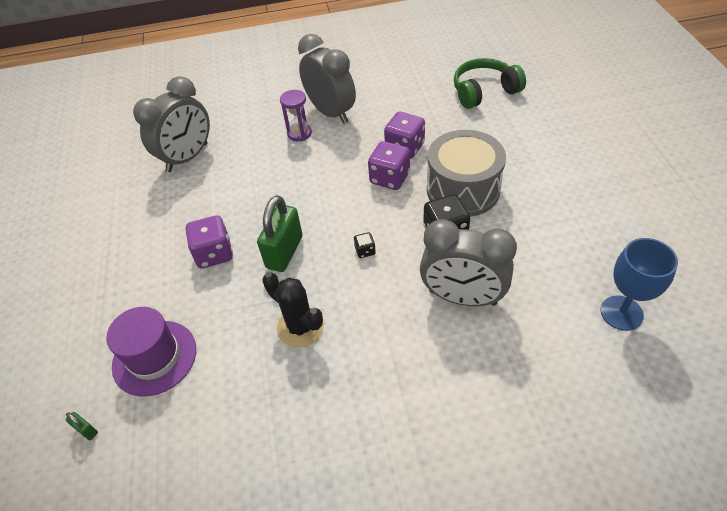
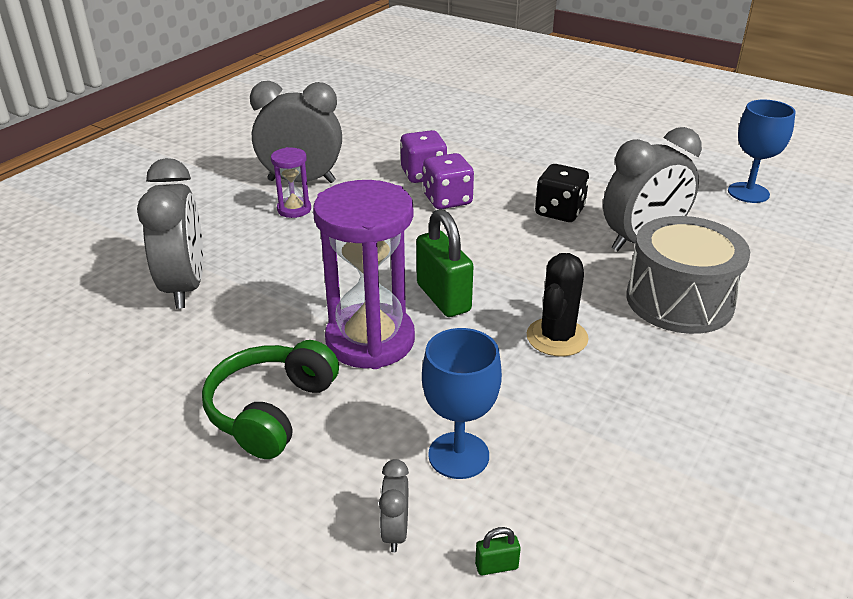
camera: 50 degrees left, 15 degrees down
purple hat [106,307,196,396] -> blue goblet [422,328,502,479]
purple dice [186,215,233,268] -> purple hourglass [313,180,415,369]
black cactus [262,272,324,348] -> black cactus turned 60 degrees counterclockwise [527,253,589,356]
black dice [354,232,376,258] -> none
grey drum [427,130,506,217] -> grey drum moved to [626,216,750,334]
green headphones [454,58,526,109] -> green headphones moved to [202,340,339,459]
none -> grey clock [379,459,409,552]

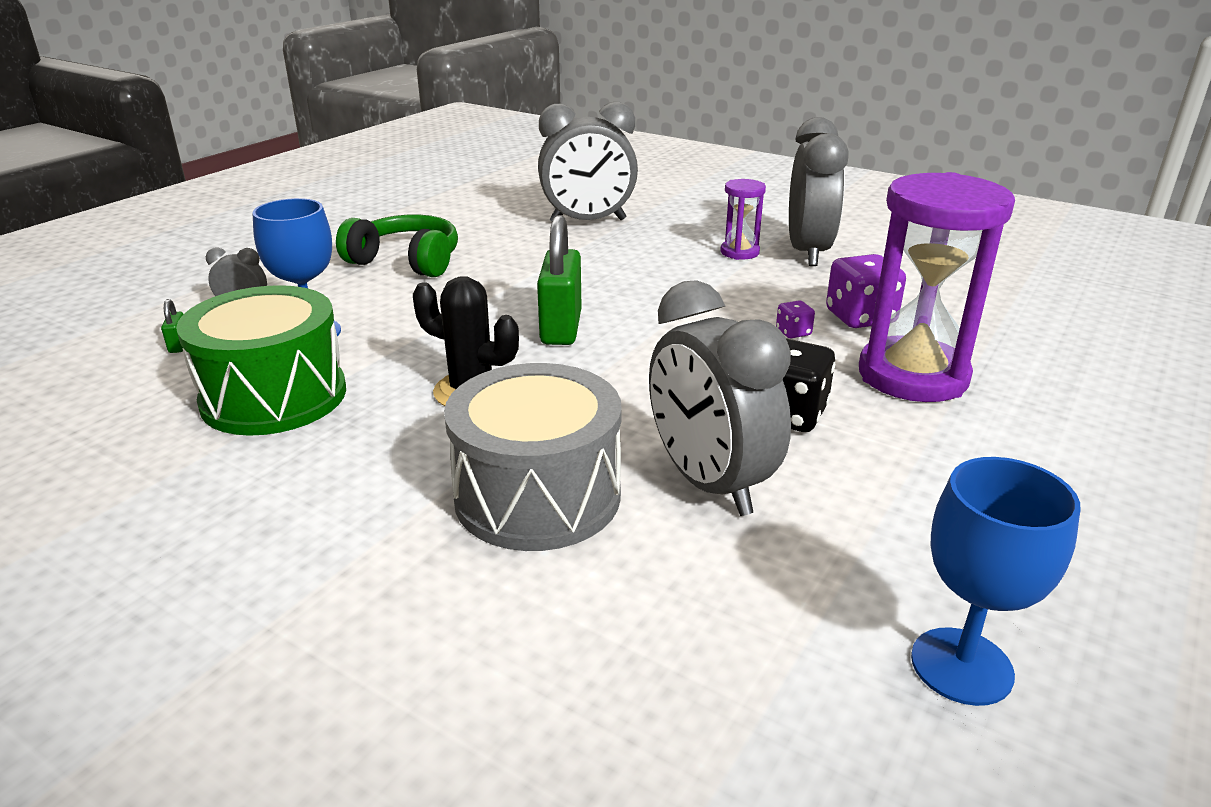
camera: 90 degrees right, 5 degrees down
purple hourglass [313,180,415,369] -> purple hourglass moved to [859,172,1015,402]
green padlock [416,209,474,317] -> green padlock turned 60 degrees counterclockwise [537,215,582,345]
purple dice [423,153,474,209] -> purple dice [776,301,815,338], size x0.49
none -> green drum [176,285,346,436]

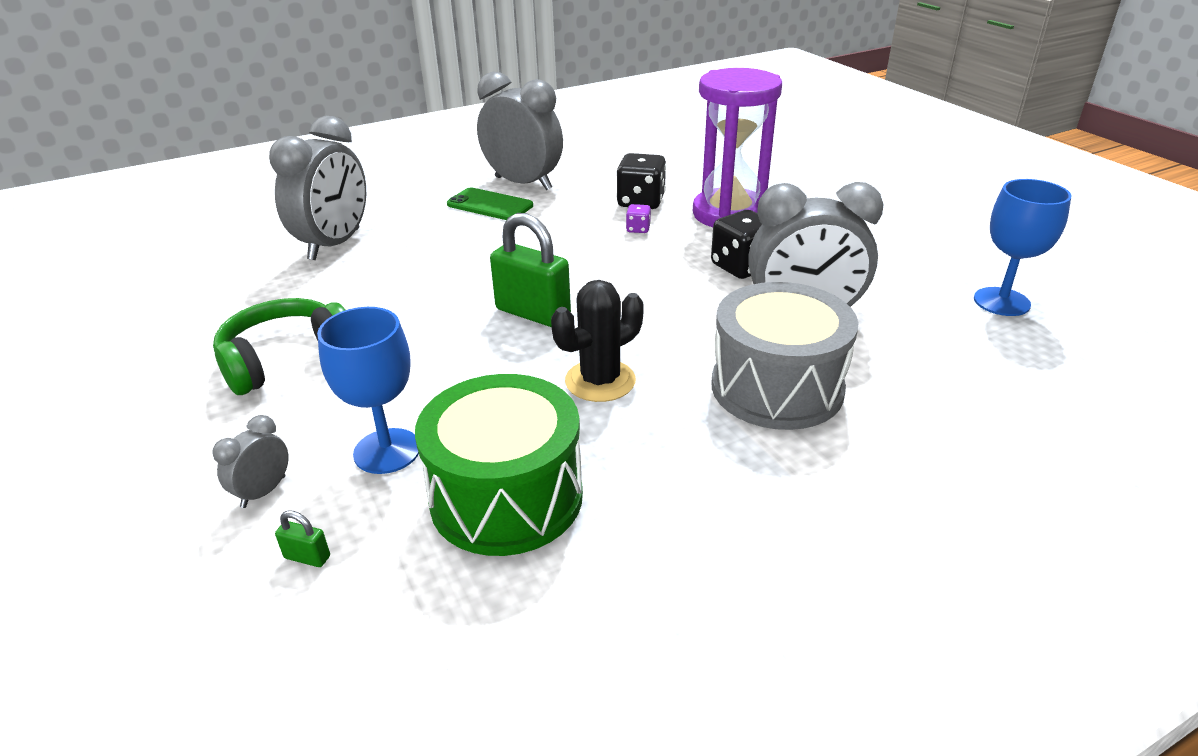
camera: 60 degrees left, 5 degrees up
purple hourglass [720,179,766,260] -> green phone [447,187,533,220]
purple dice [826,254,906,328] -> black dice [617,153,666,209]

